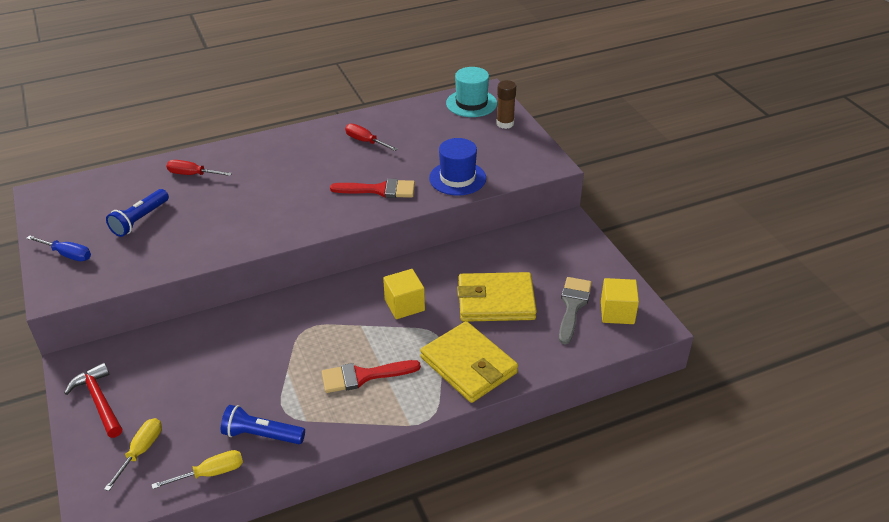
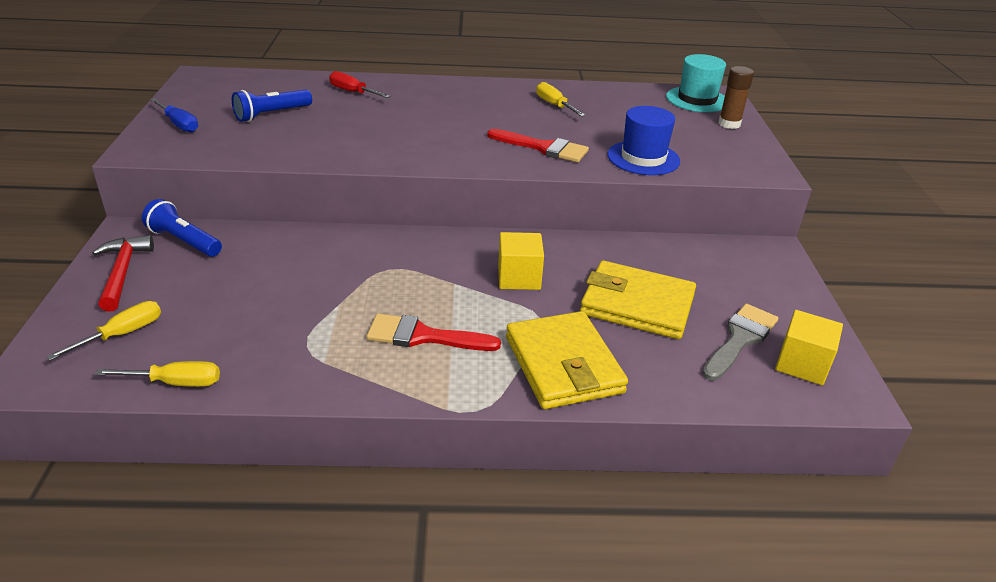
camera: 20 degrees right, 5 degrees down
blue flashlight [221,405,305,444] -> blue flashlight moved to [142,199,222,257]
red screwdriver [345,124,398,151] -> yellow screwdriver [536,82,586,117]

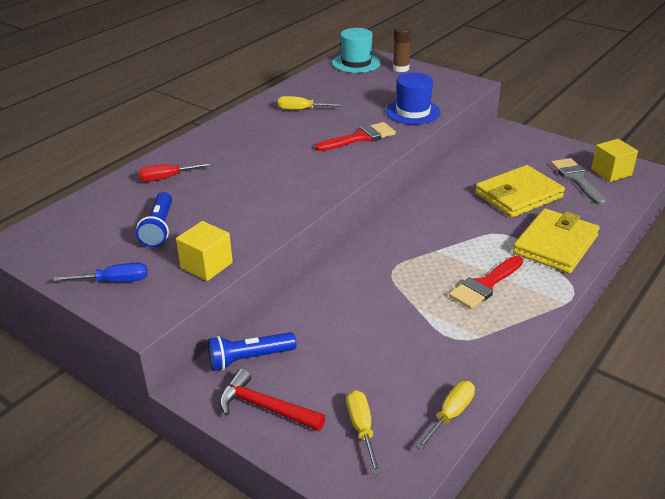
camera: 50 degrees left, 0 degrees up
yellow cube [498,232,544,290] -> yellow cube moved to [176,221,233,281]
yellow wallet [506,311,628,409] -> yellow wallet turned 75 degrees counterclockwise [513,208,600,273]

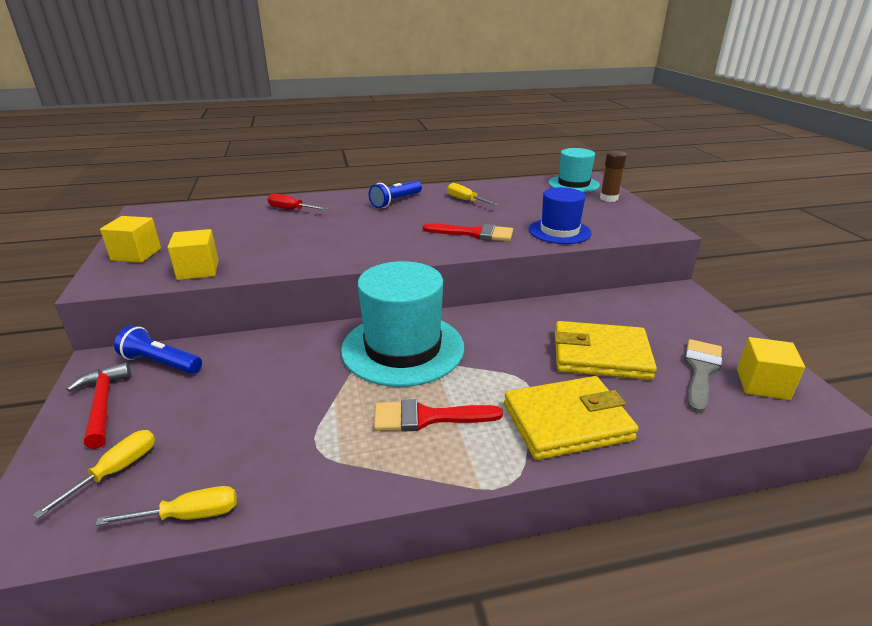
camera: 40 degrees right, 5 degrees down
blue screwdriver [54,263,147,282] -> yellow cube [100,216,161,263]
blue flashlight [136,192,172,248] -> blue flashlight moved to [369,180,422,208]
none -> turquoise hat [341,261,464,387]

